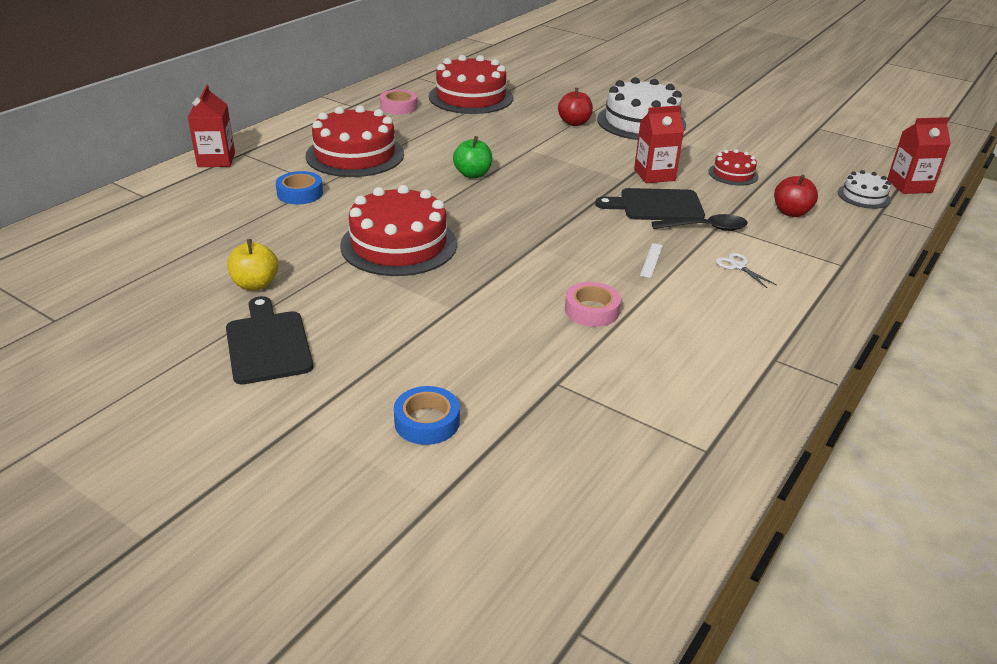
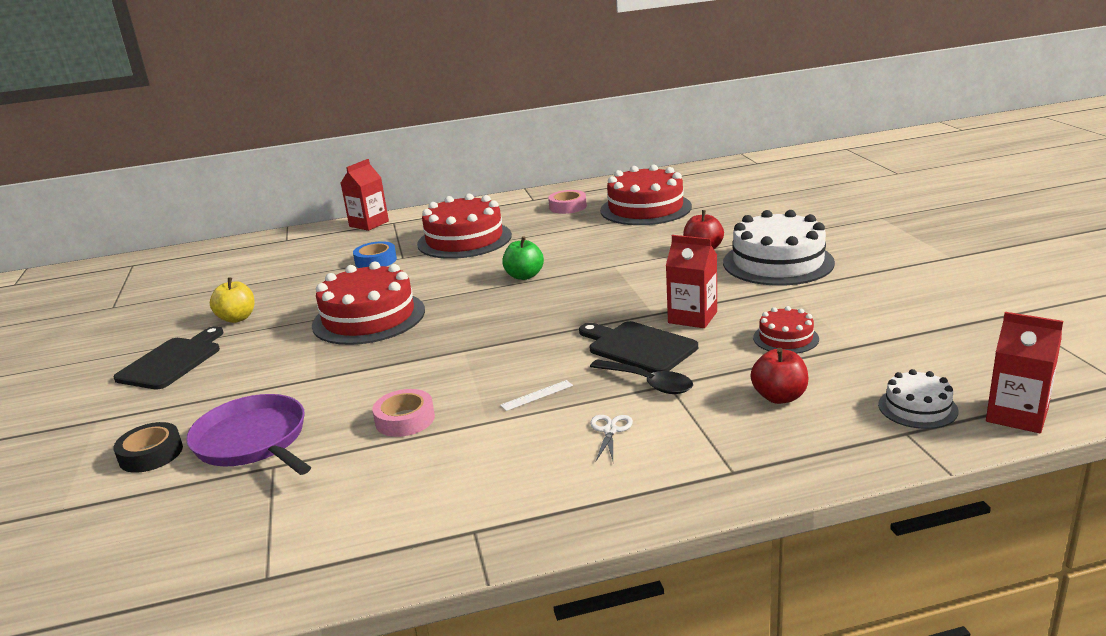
camera: 45 degrees right, 10 degrees down
blue tape [394,386,460,445] -> black tape [113,422,183,473]
none -> purple pan [186,394,311,475]

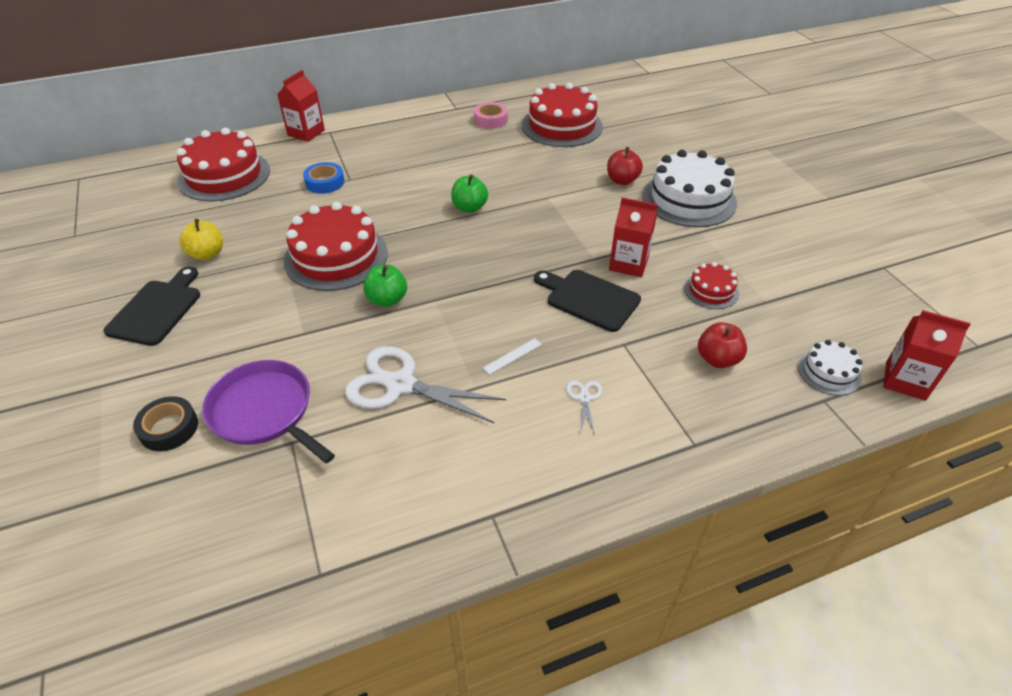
camera: 10 degrees left, 20 degrees up
pink tape [372,389,435,437] -> white scissors [345,346,506,424]
red cake [417,194,512,259] -> red cake moved to [176,128,270,202]
black spoon [590,359,693,394] -> none
none -> green apple [363,265,407,307]

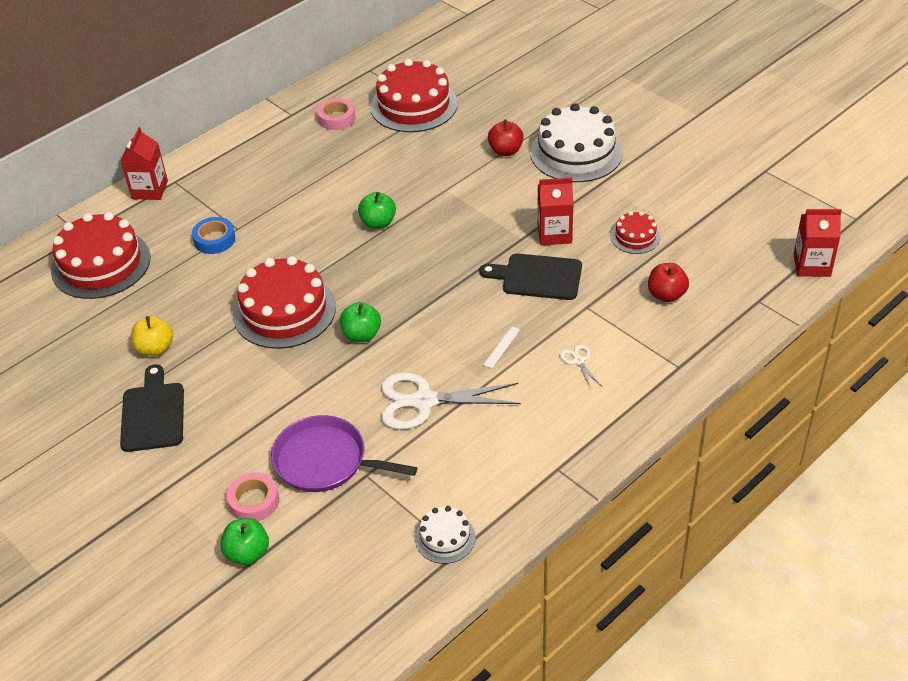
camera: 20 degrees left, 0 degrees up
black tape [133,396,198,451] -> pink tape [227,472,279,521]
white cake [798,340,863,396] -> white cake moved to [415,506,476,564]
none -> green apple [220,518,269,565]

